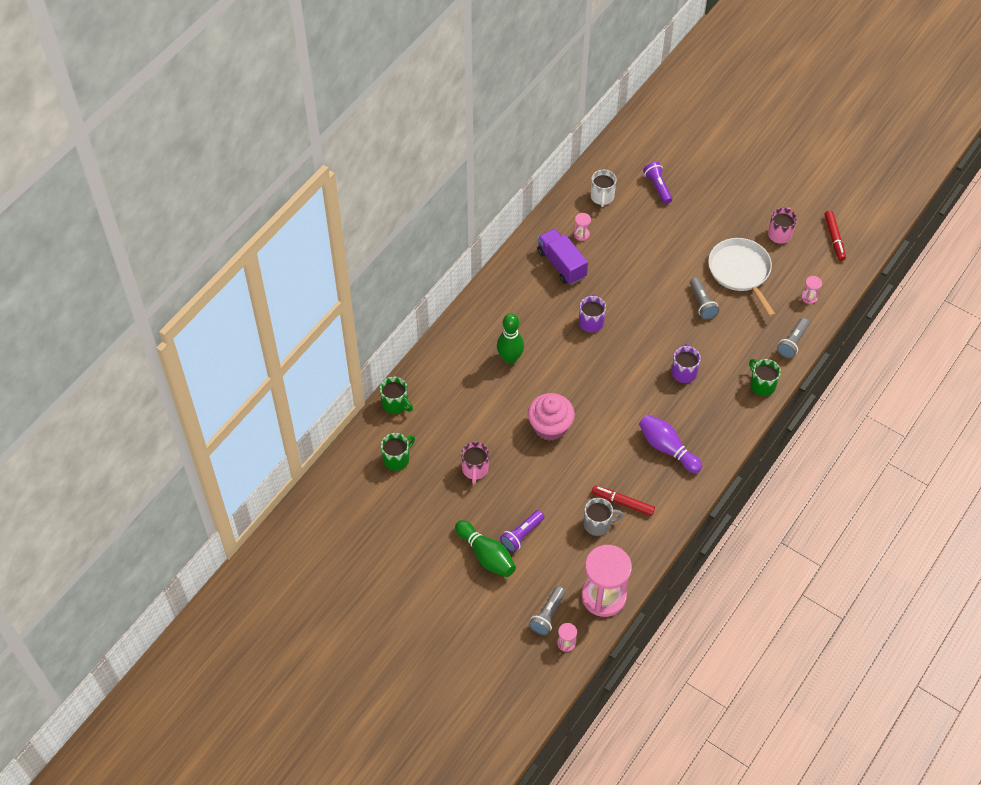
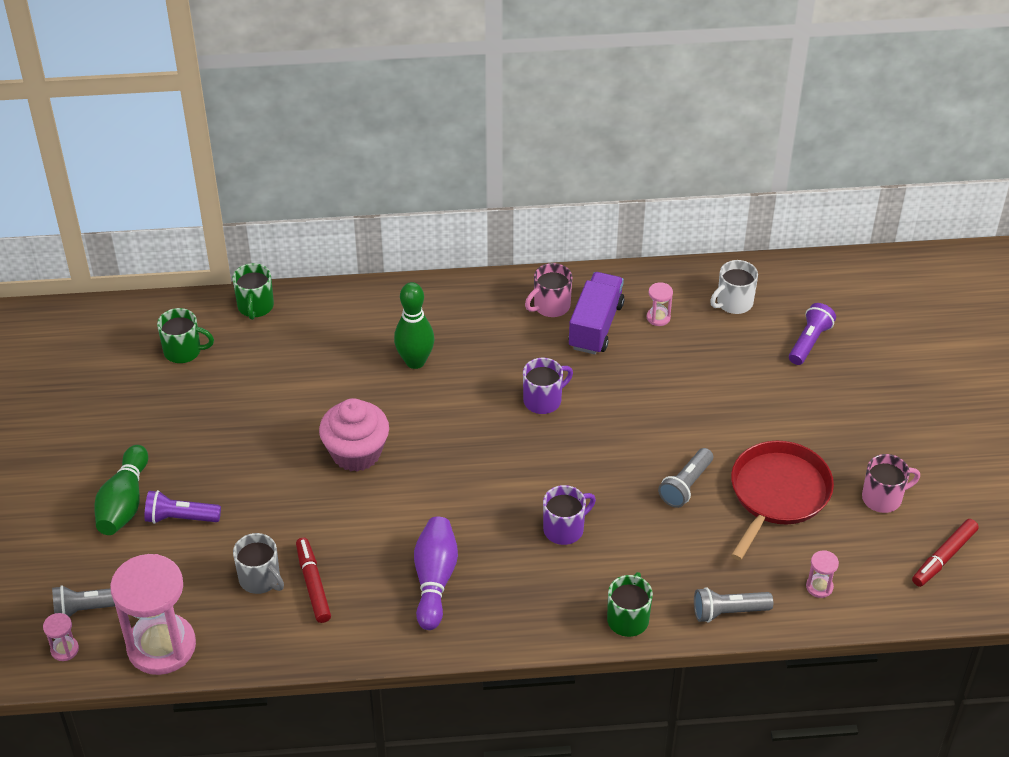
camera: 50 degrees right, 10 degrees down
pink mug [461,442,489,484] -> pink mug moved to [525,263,572,317]
white pan [708,238,775,317] -> red pan [731,441,834,561]

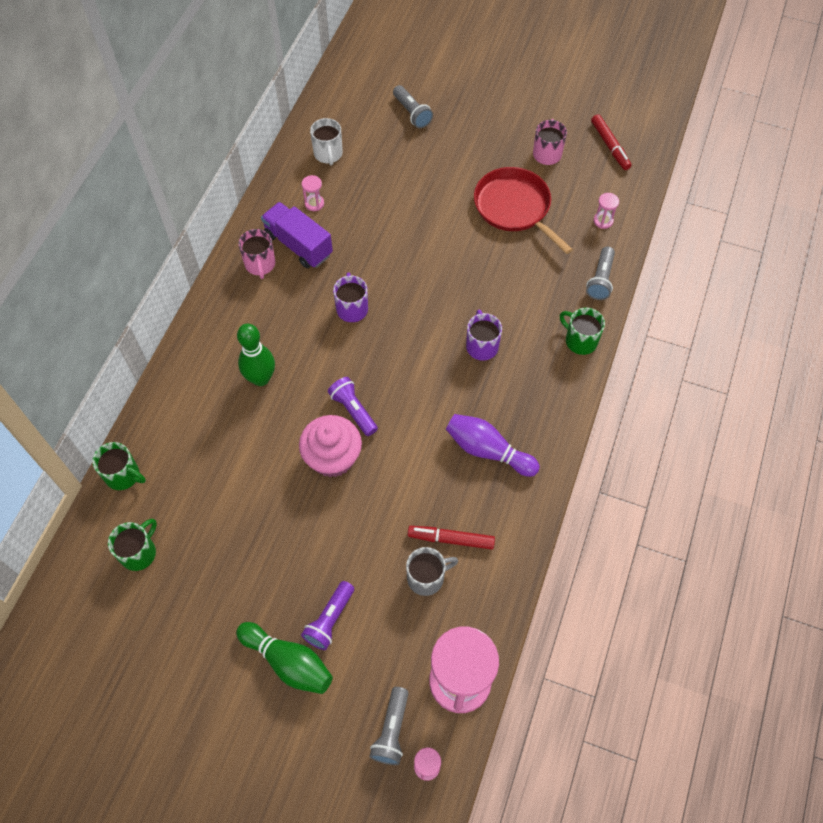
camera: 65 degrees left, 15 degrees up
grey flashlight [658,448,713,508] -> grey flashlight moved to [393,85,433,128]
purple flashlight [789,303,836,365] -> purple flashlight moved to [328,377,378,436]

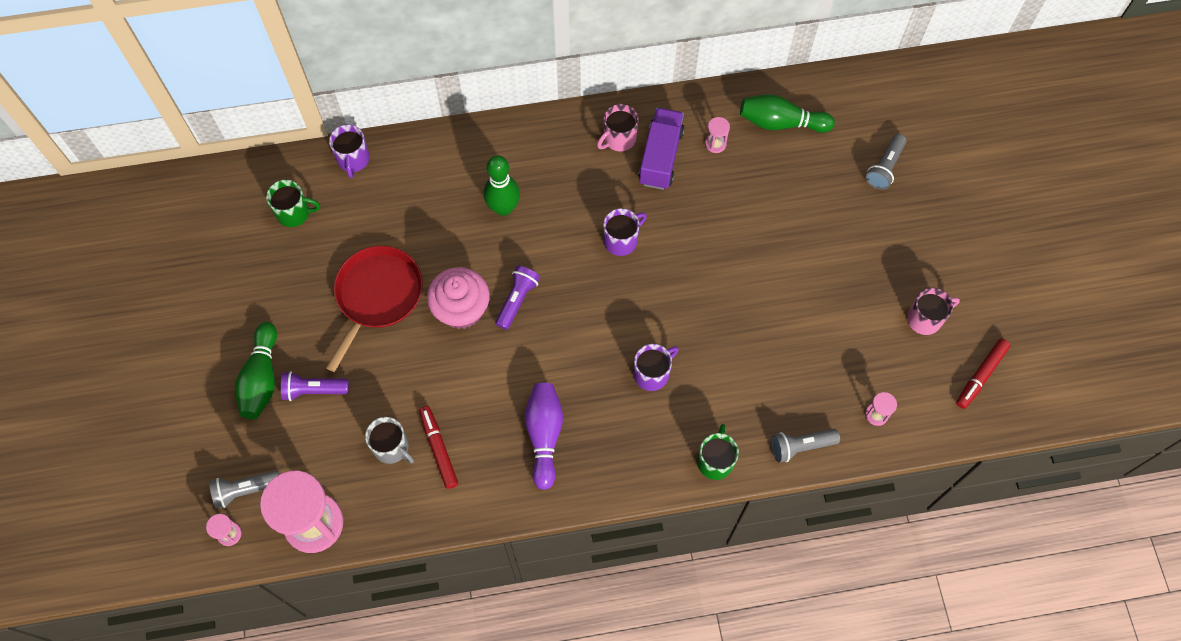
camera: 60 degrees right, 5 degrees up
green mug [92,442,146,490] -> purple mug [329,125,370,178]
white mug [310,118,343,165] -> green bowling pin [740,94,835,133]
red pan [474,167,573,254] -> red pan moved to [326,246,423,372]

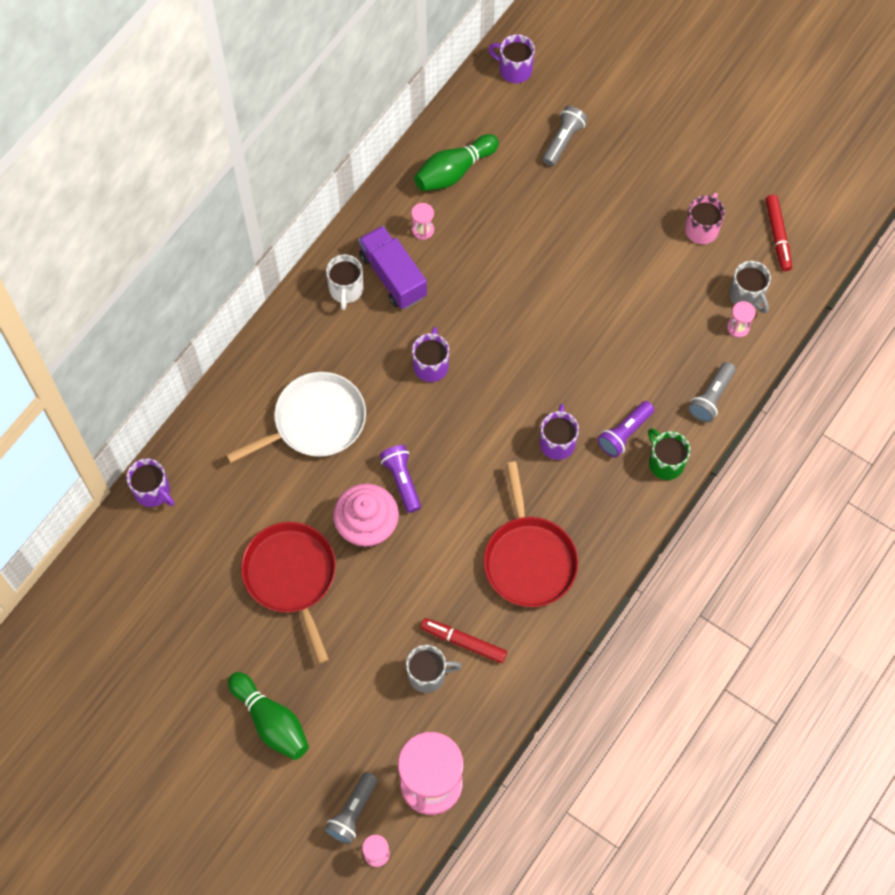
camera: 45 degrees left, 0 degrees up
green mug [266,180,320,227] -> none
purple flashlight [281,371,349,401] -> purple flashlight moved to [597,401,654,457]
green bowling pin [484,155,520,216] -> white pan [226,372,366,463]
purple bowling pin [524,383,563,490] -> red pan [483,461,578,607]
pink mug [597,104,638,151] -> white mug [326,254,364,310]
grey flashlight [866,134,907,190] -> grey flashlight turned 135 degrees counterclockwise [542,106,588,166]
none -> purple mug [488,34,535,83]
none -> grey mug [729,261,771,313]

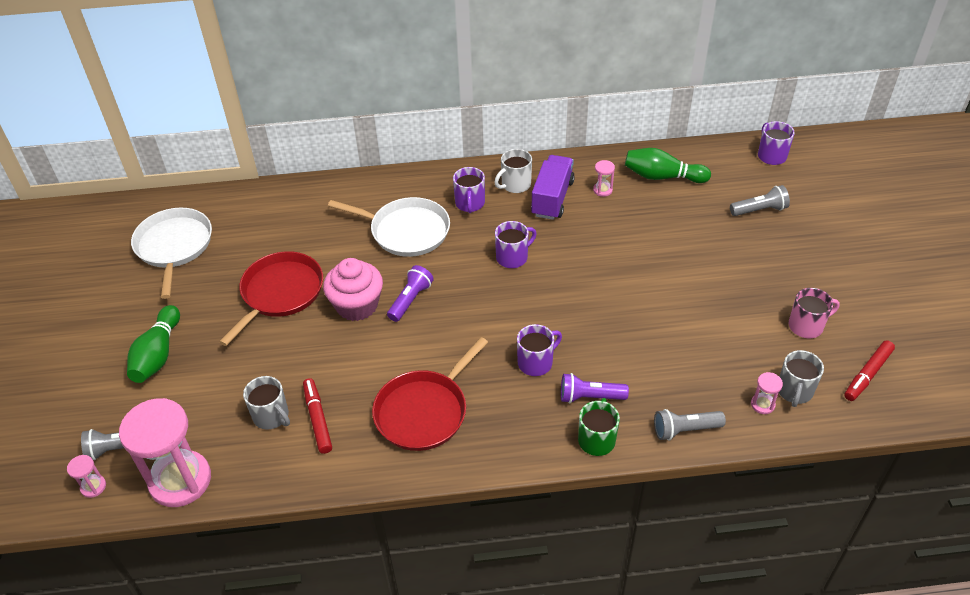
camera: 50 degrees right, 20 degrees down
purple mug [127,458,174,507] -> purple mug moved to [453,167,485,213]
none -> white pan [131,208,212,299]

